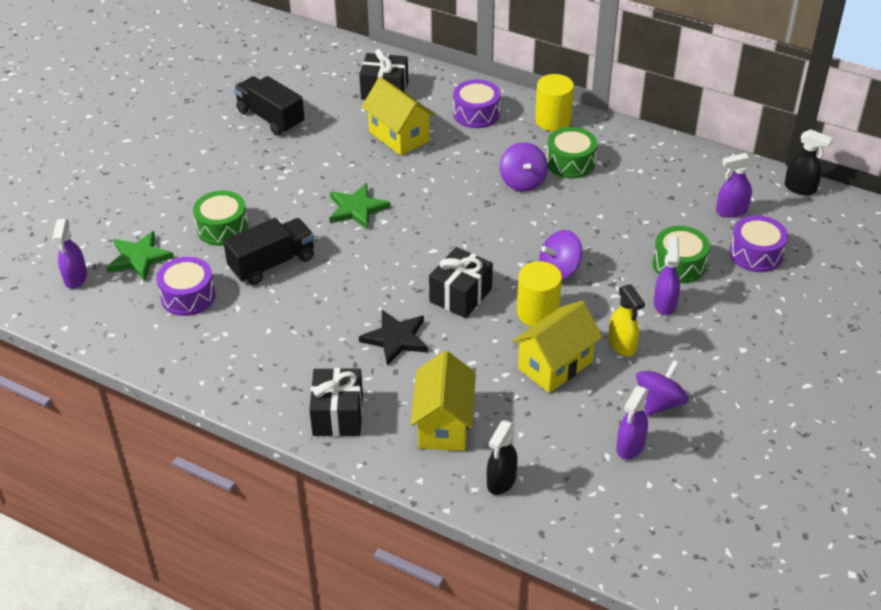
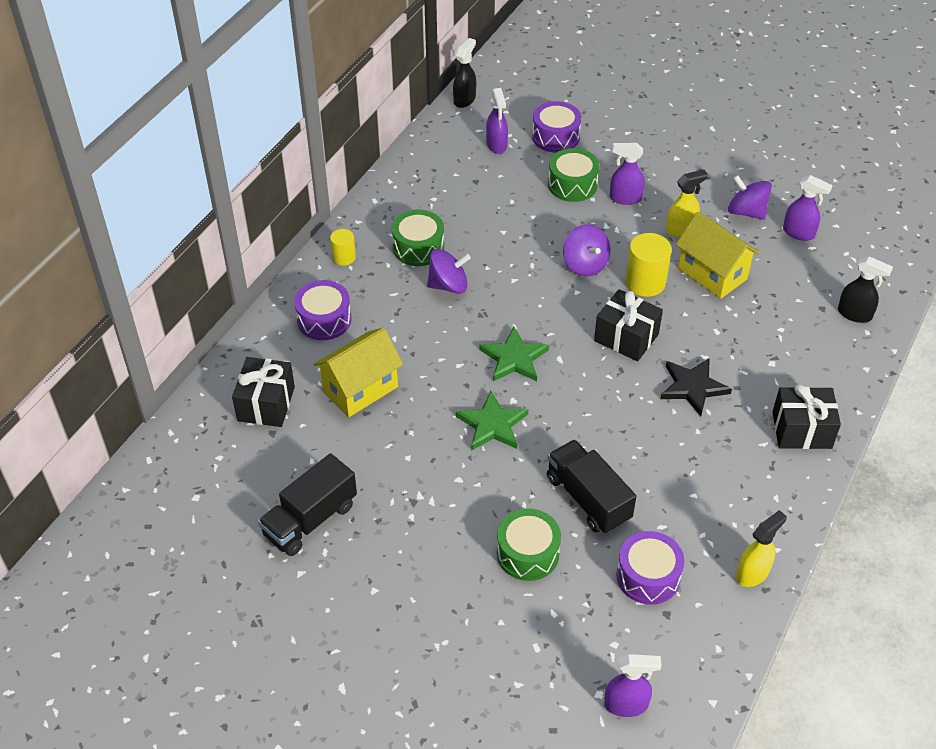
camera: 90 degrees left, 5 degrees up
green star [106,231,174,281] -> green star moved to [479,327,549,381]
yellow house [411,351,476,451] -> none
yellow cylinder [535,74,574,131] -> yellow cylinder [330,229,356,266], size x0.59
none -> yellow spray bottle [736,510,787,587]

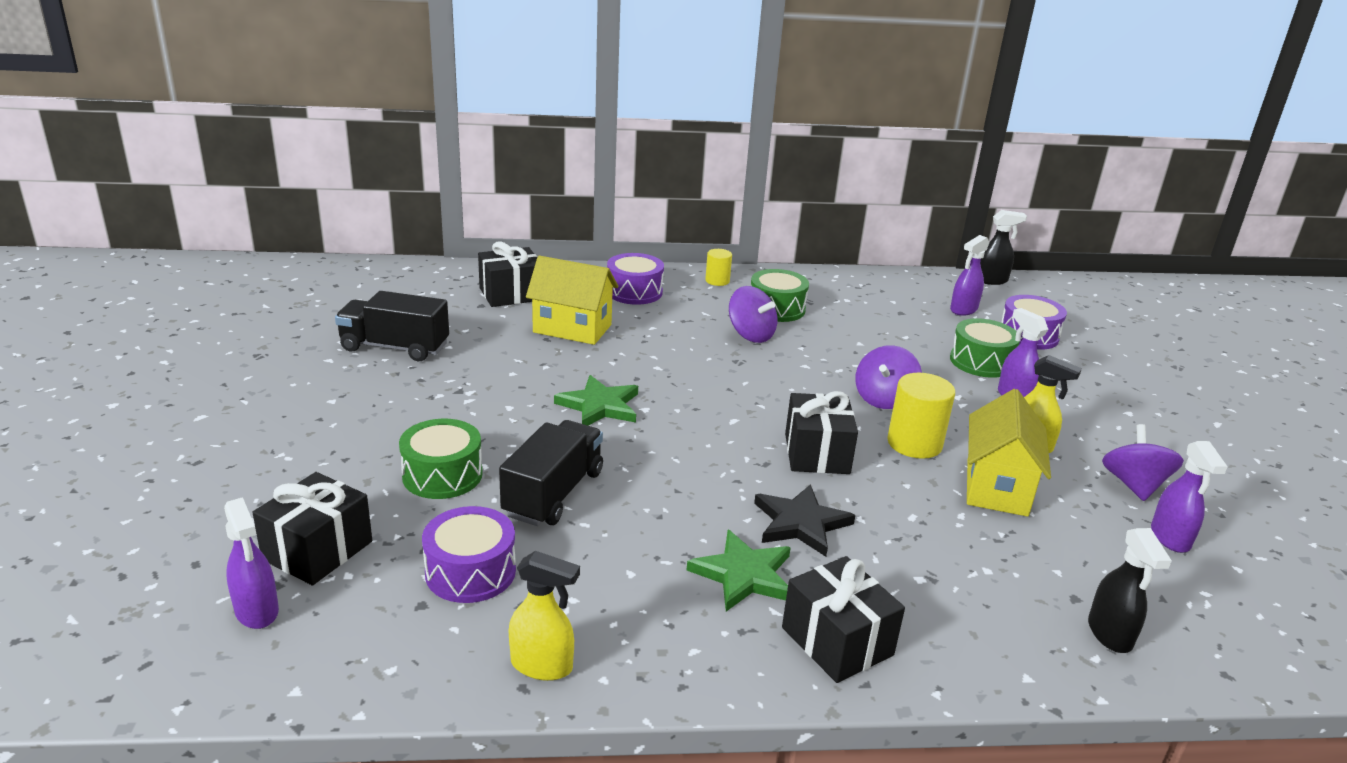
camera: 55 degrees right, 20 degrees down
green star [479,327,549,381] -> green star moved to [687,530,791,611]
none -> black gift [252,472,372,585]

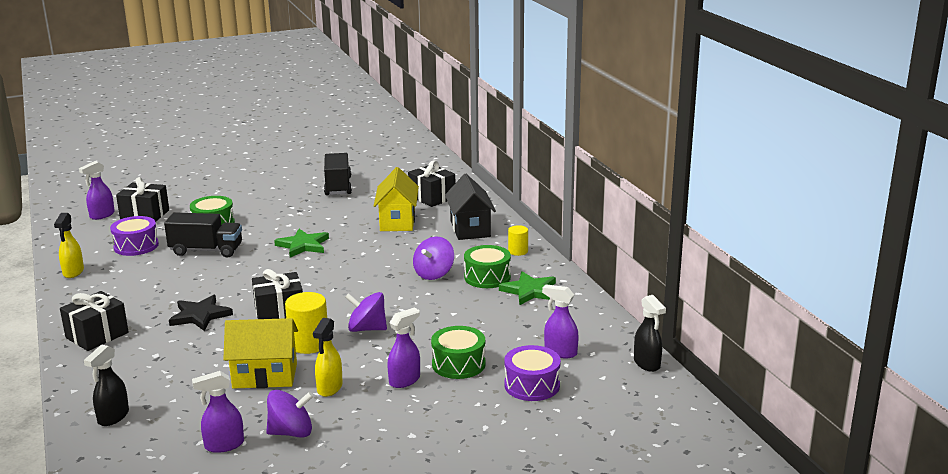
camera: 75 degrees right, 5 degrees down
purple drum [607,253,664,305] -> black house [445,174,496,240]
green star [687,530,791,611] -> green star moved to [499,271,556,305]
black spray bottle [1088,528,1172,653] -> black spray bottle turned 45 degrees counterclockwise [84,344,129,426]

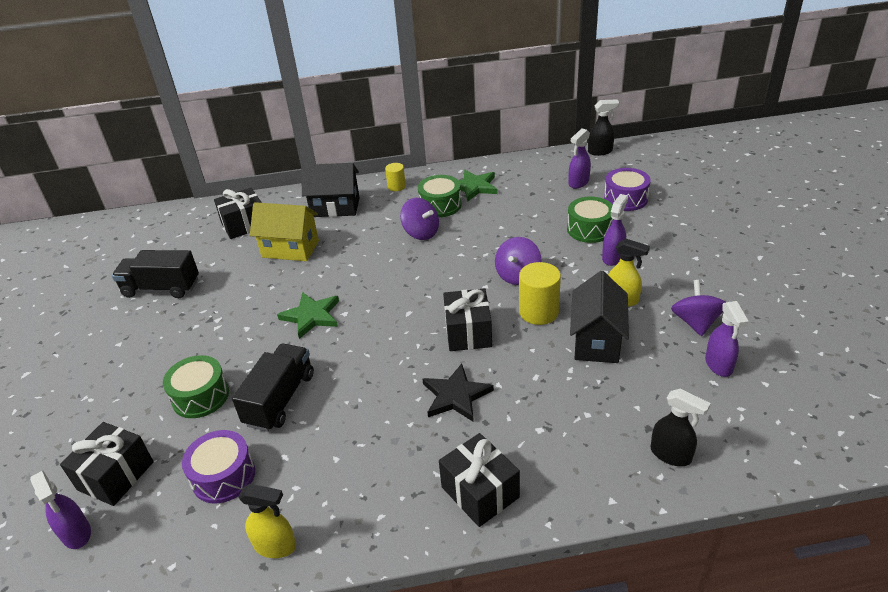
camera: 75 degrees left, 15 degrees up
yellow house [223,318,298,389] -> black house [570,271,629,363]
purple spray bottle [387,308,420,388] -> purple spray bottle turned 60 degrees clockwise [602,194,628,266]

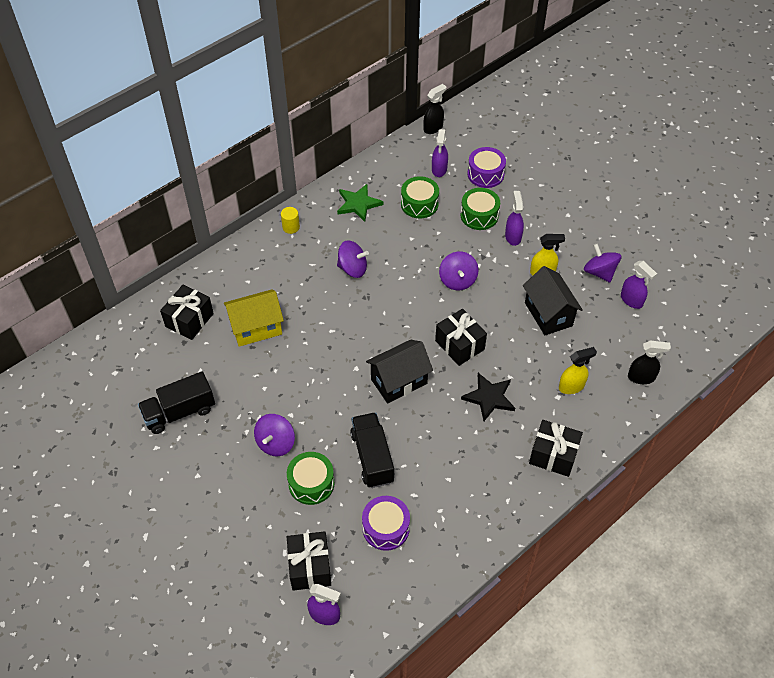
camera: 35 degrees left, 15 degrees up
yellow spray bottle [239,483,296,558] -> yellow spray bottle moved to [559,347,597,394]
green star [277,292,339,339] -> none
black house [301,163,360,217] -> black house moved to [366,340,433,404]
green drum [418,175,462,217] -> green drum moved to [401,176,439,218]
yellow cylinder [519,262,561,325] -> none
none -> purple spinning top [254,414,295,456]

